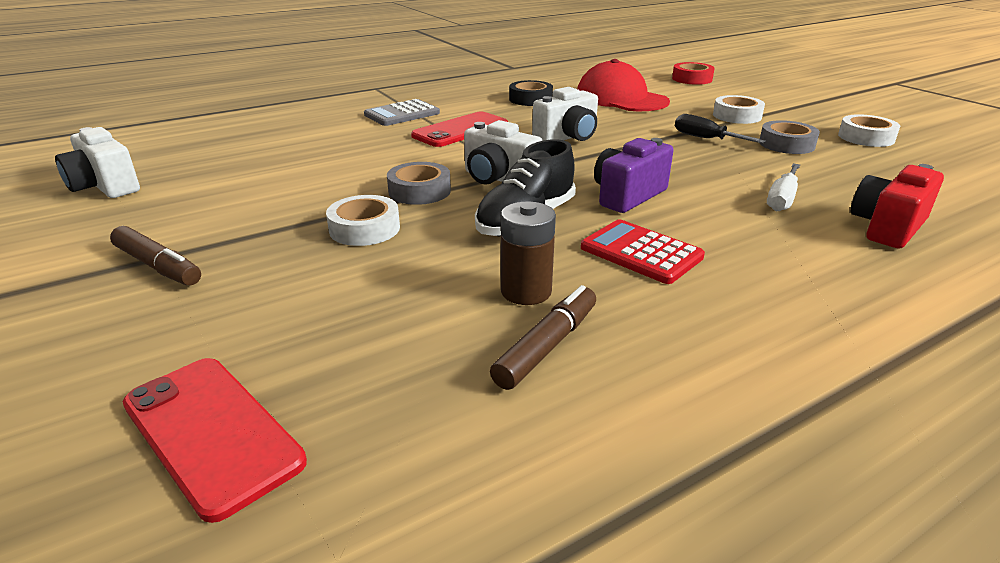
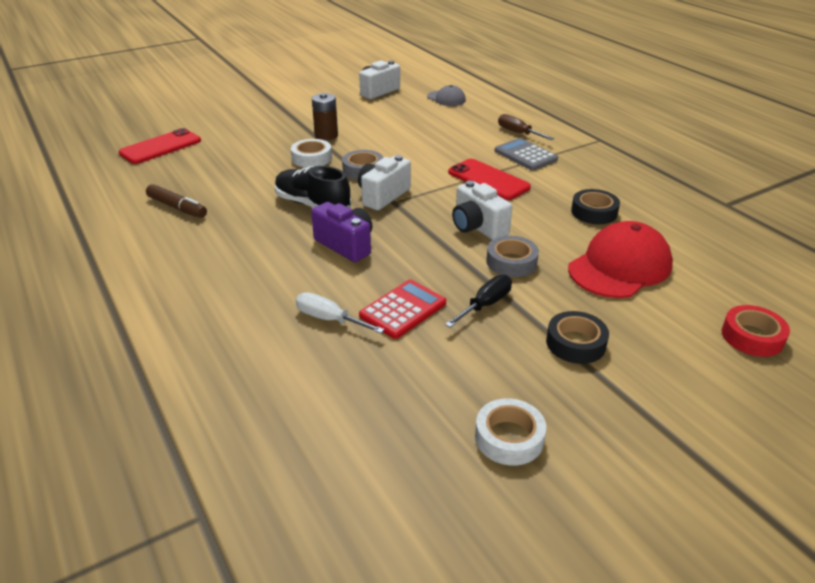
camera: 90 degrees right, 5 degrees up
brown marker [110,226,201,286] -> none
brown battery [501,202,556,305] -> brown battery moved to [312,93,338,140]
red calculator [581,219,705,284] -> red calculator moved to [359,279,446,339]
white tape [713,95,765,124] -> black tape [546,311,609,364]
grey tape [760,120,820,154] -> grey tape moved to [486,236,539,277]
red camera [851,164,944,249] -> none
none -> grey cap [427,85,466,106]
none -> brown screwdriver [498,114,554,140]

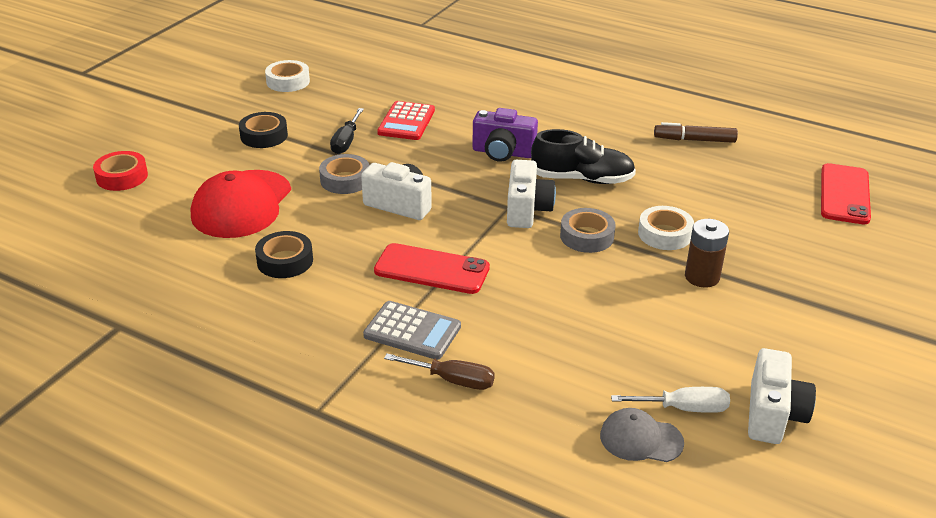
camera: 150 degrees right, 0 degrees up
white screwdriver [296,292,385,333] -> white screwdriver moved to [611,387,730,413]

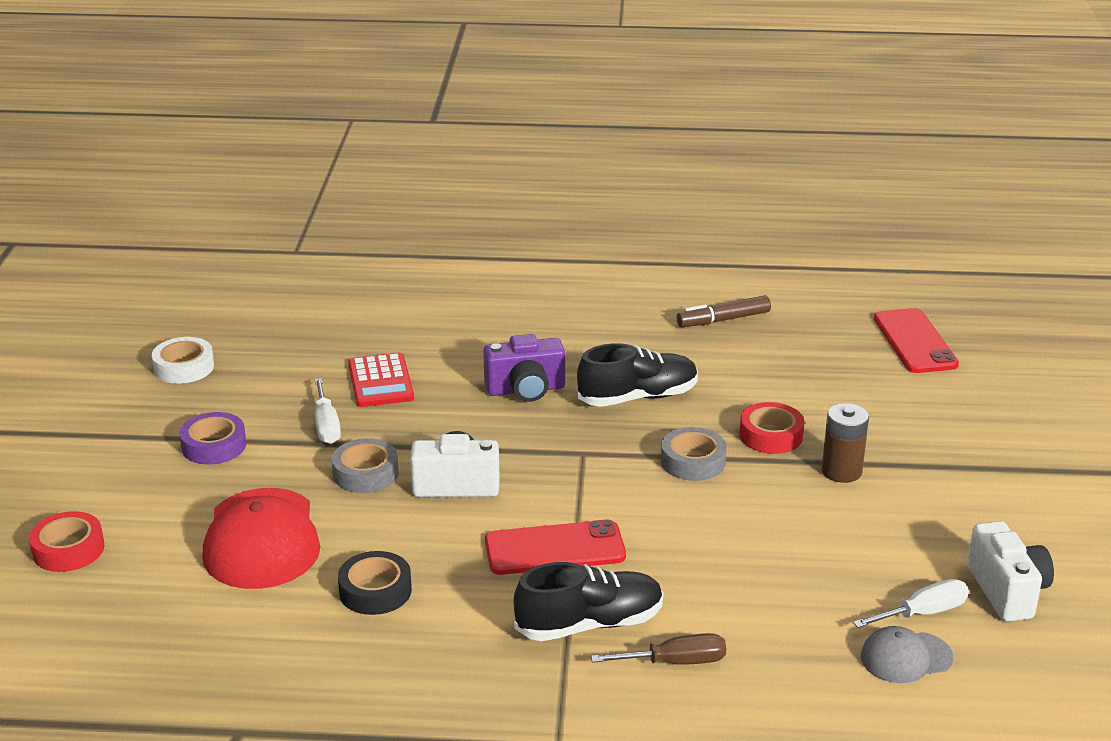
camera: 25 degrees left, 5 degrees down
black tape [239,112,288,148] -> purple tape [179,412,246,465]
black screwdriver [330,108,364,154] -> white screwdriver [315,378,341,444]
grey calculator [363,301,461,360] -> black shoe [513,562,663,641]
white camera [507,160,556,228] -> none
white tape [638,206,694,250] -> red tape [739,402,805,454]

